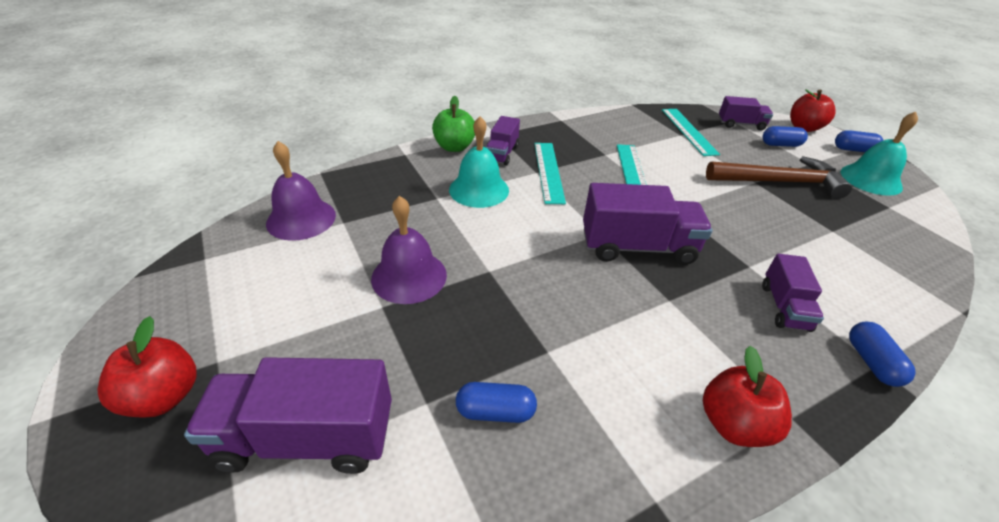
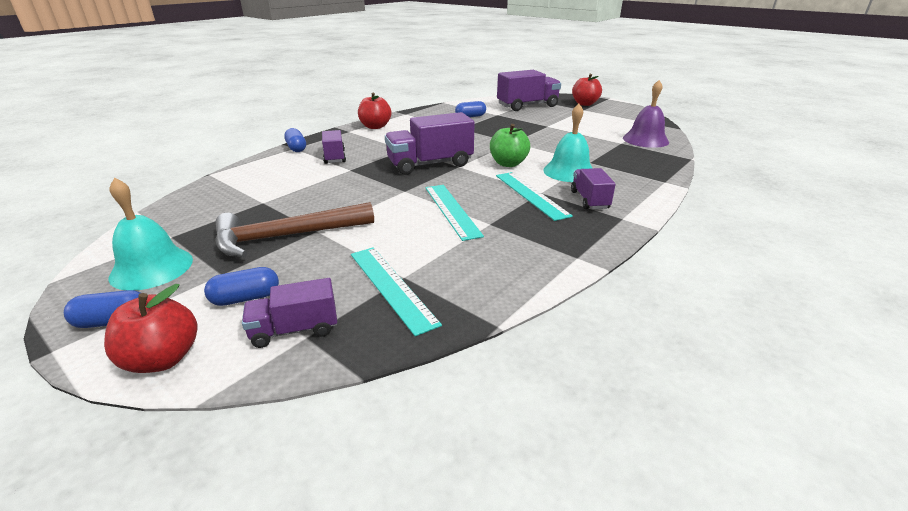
camera: 160 degrees right, 10 degrees down
purple bell [371,196,447,304] -> none
green apple [432,96,475,152] -> green apple moved to [490,124,530,167]

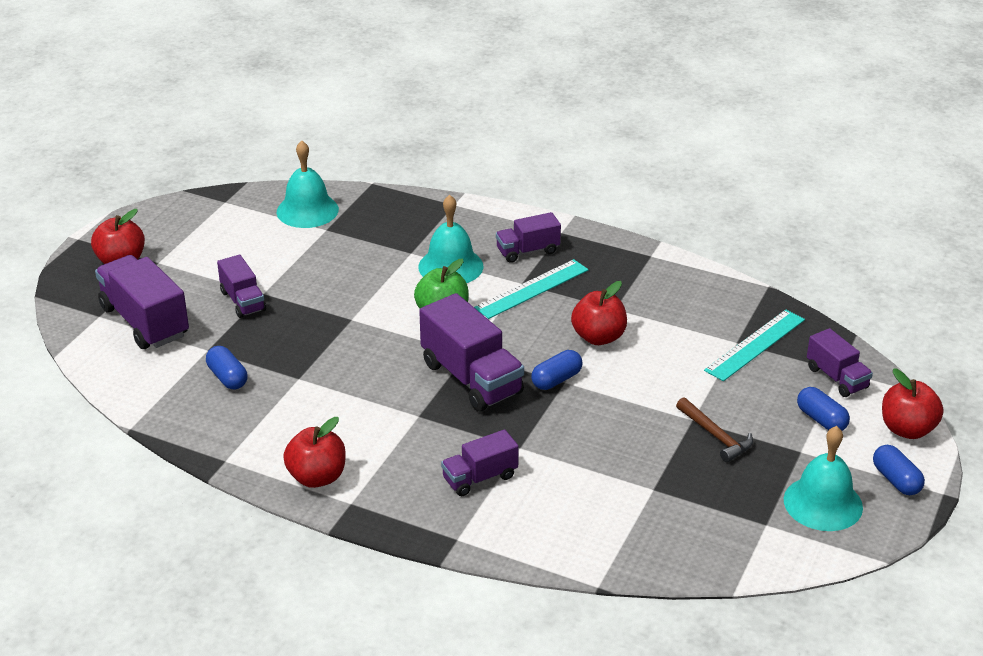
camera: 105 degrees left, 5 degrees up
brown hammer [215,202,374,257] -> brown hammer [676,397,753,462], size x0.55
blue capsule [284,128,306,152] -> blue capsule moved to [531,350,582,390]
turquoise ruler [425,185,484,241] -> red apple [571,281,627,345]
purple bell [623,80,669,148] -> turquoise bell [276,141,339,228]
none -> purple truck [217,254,266,318]

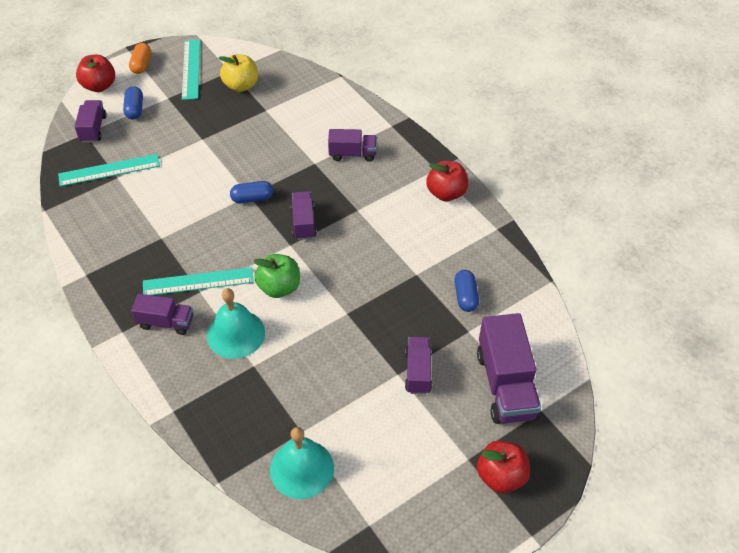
camera: 150 degrees left, 15 degrees up
purple truck [419,293,524,411] -> purple truck [291,191,317,240], size x0.58
red apple [571,281,627,345] -> none
brown hammer [676,397,753,462] -> none
turquoise bell [784,426,863,531] -> turquoise ruler [182,40,200,100]
blue capsule [873,445,925,495] -> orange capsule [129,43,151,74]
none -> yellow apple [219,54,258,92]

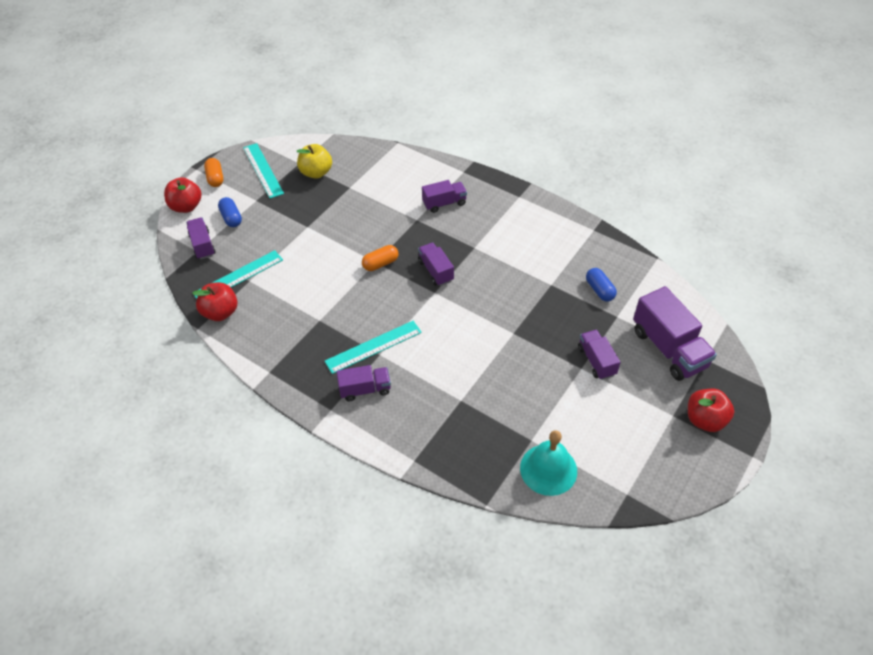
camera: 20 degrees left, 0 degrees up
turquoise bell [207,288,265,359] -> none
blue capsule [230,181,273,203] -> orange capsule [362,245,398,271]
green apple [253,254,300,298] -> none
red apple [426,161,469,201] -> red apple moved to [192,282,238,321]

